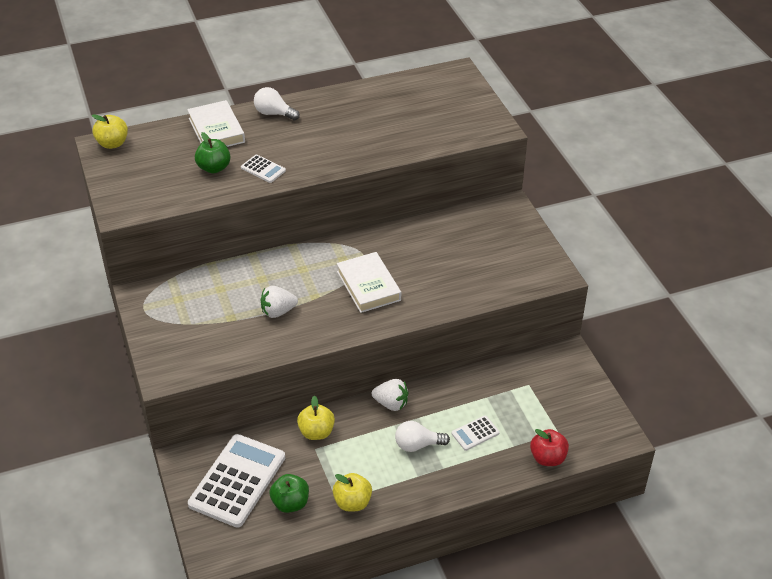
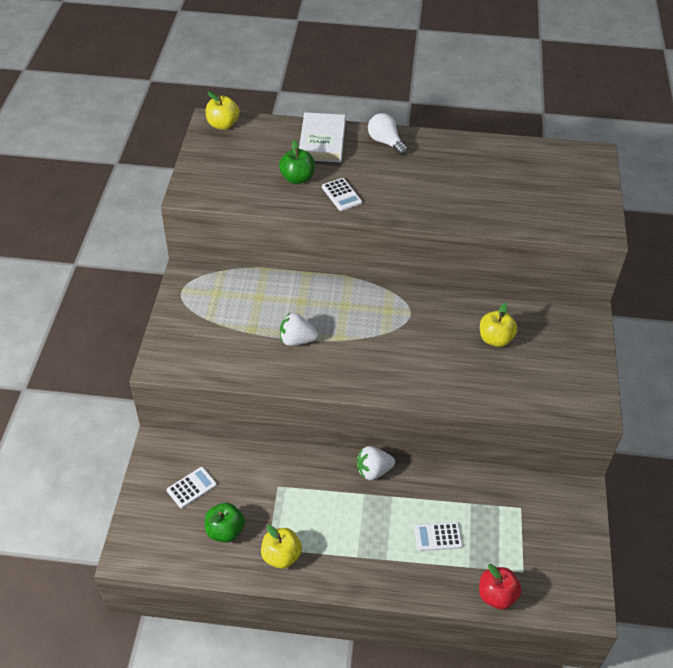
camera: 25 degrees right, 5 degrees up
white calculator [188,434,285,528] -> white calculator [167,467,217,508], size x0.45
yellow apple [297,396,335,440] -> yellow apple moved to [480,303,518,347]
white book [337,252,401,313] -> none
white strawberry [372,379,408,411] -> white strawberry turned 120 degrees clockwise [357,446,395,480]
white light bulb [395,421,450,452] -> none

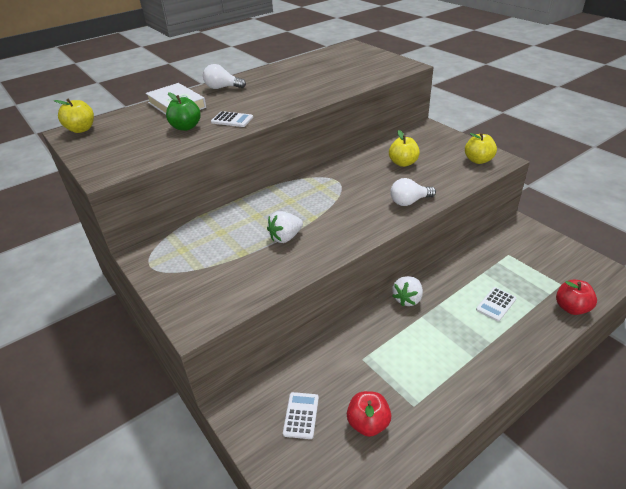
camera: 40 degrees left, 10 degrees down
green apple [205,503,245,543] -> red apple [347,391,391,437]
yellow apple [261,525,302,569] -> yellow apple moved to [465,133,497,164]
none -> white light bulb [390,178,436,206]

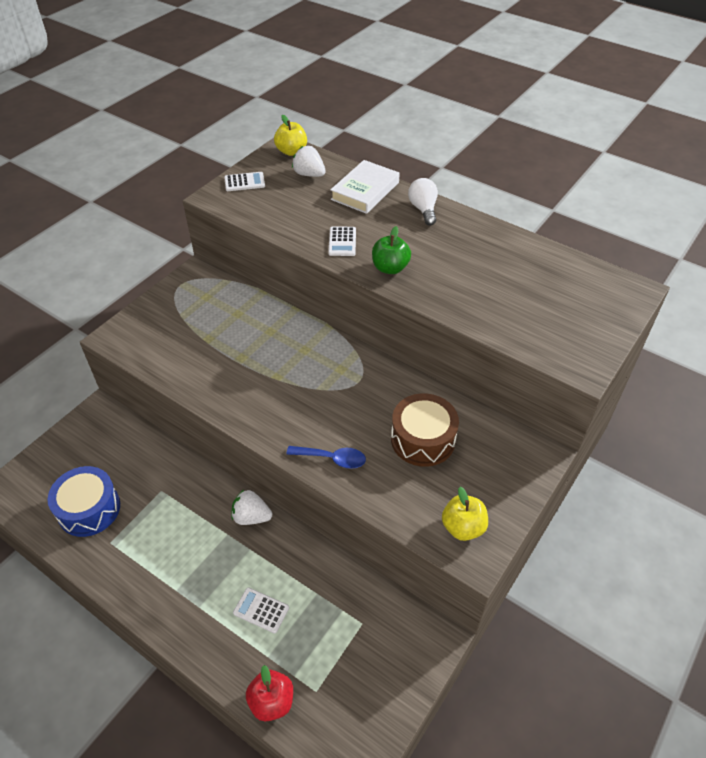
camera: 70 degrees right, 10 degrees up
green apple [166,92,201,131] -> green apple moved to [372,226,411,274]
white strawberry [267,211,303,243] -> white strawberry moved to [292,146,326,177]
white calculator [283,392,319,439] -> white calculator moved to [224,172,265,191]
red apple [347,391,391,437] -> blue drum [47,466,120,537]
yellow apple [389,130,420,167] -> brown drum [391,393,459,467]
white light bulb [390,178,436,206] -> blue spoon [286,446,366,469]

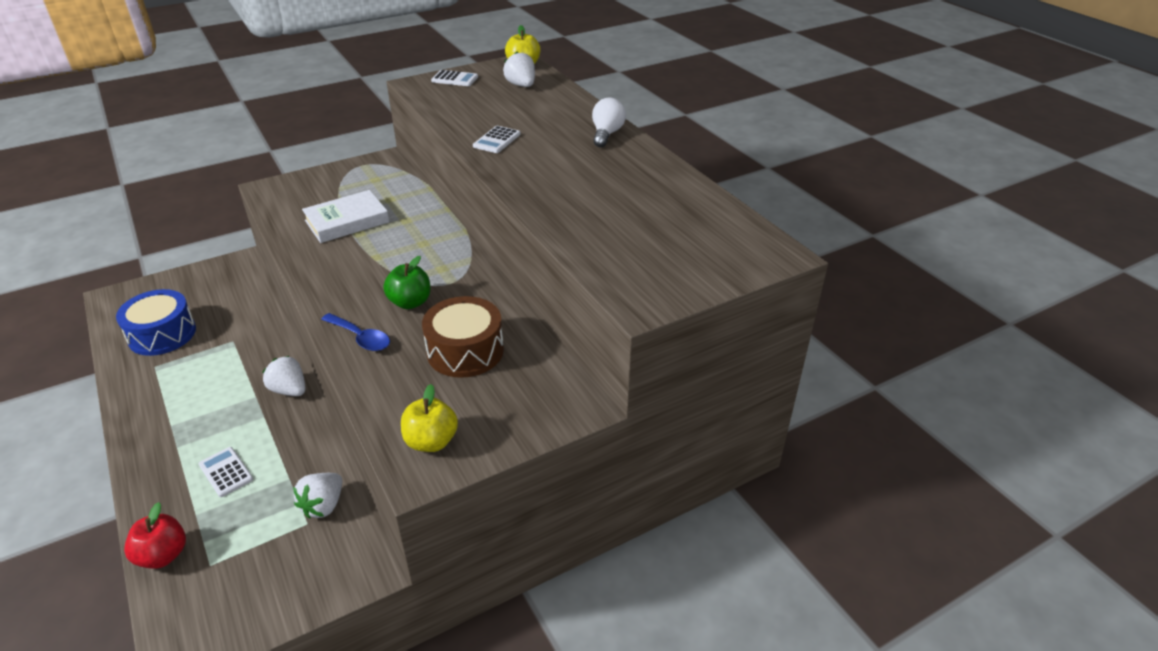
camera: 25 degrees right, 10 degrees down
white book [330,160,400,214] -> white book moved to [302,190,389,243]
green apple [372,226,411,274] -> green apple moved to [383,256,431,309]
none -> white strawberry [293,473,342,519]

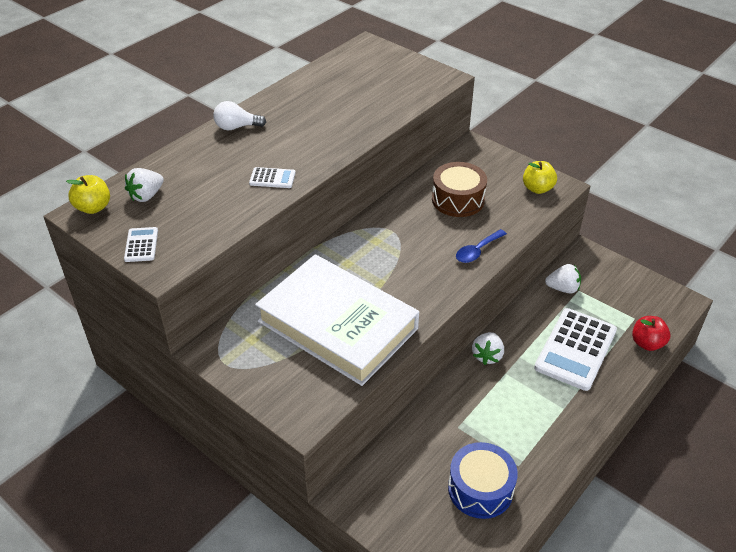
camera: 110 degrees left, 5 degrees up
white calculator [199,447,253,497] -> white calculator [534,308,617,391], size x2.22
white book [302,190,389,243] -> white book [255,254,419,386], size x1.90
blue spoon [321,313,390,351] -> blue spoon turned 150 degrees counterclockwise [456,229,507,263]
green apple [383,256,431,309] -> none

